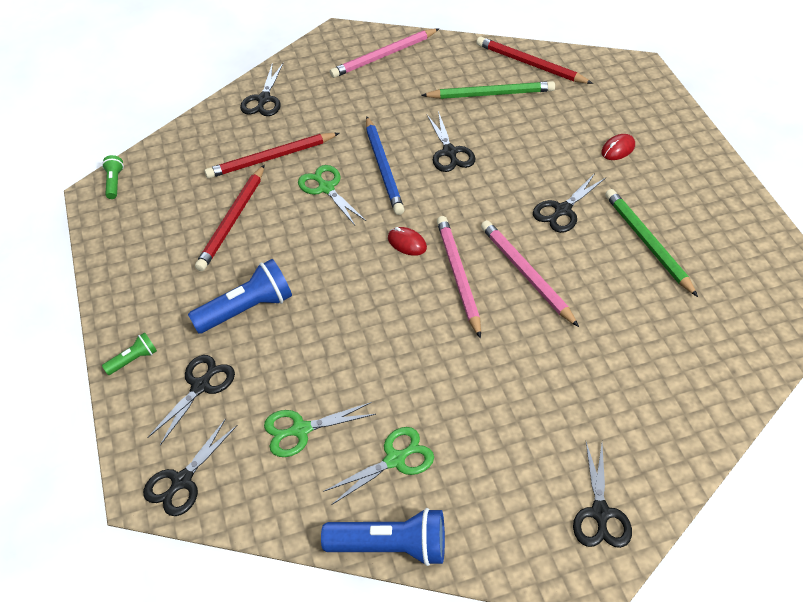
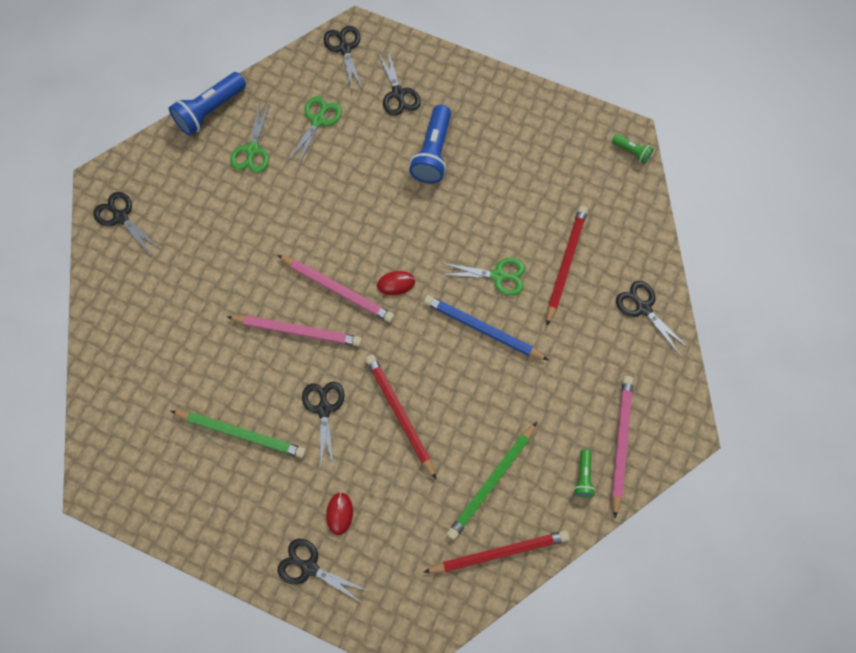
camera: 130 degrees right, 20 degrees up
green flashlight [102,332,157,375] -> green flashlight moved to [574,449,595,498]
red pencil [195,165,265,271] -> red pencil moved to [366,354,436,479]
black scissors [427,111,476,172] -> black scissors moved to [277,539,368,603]

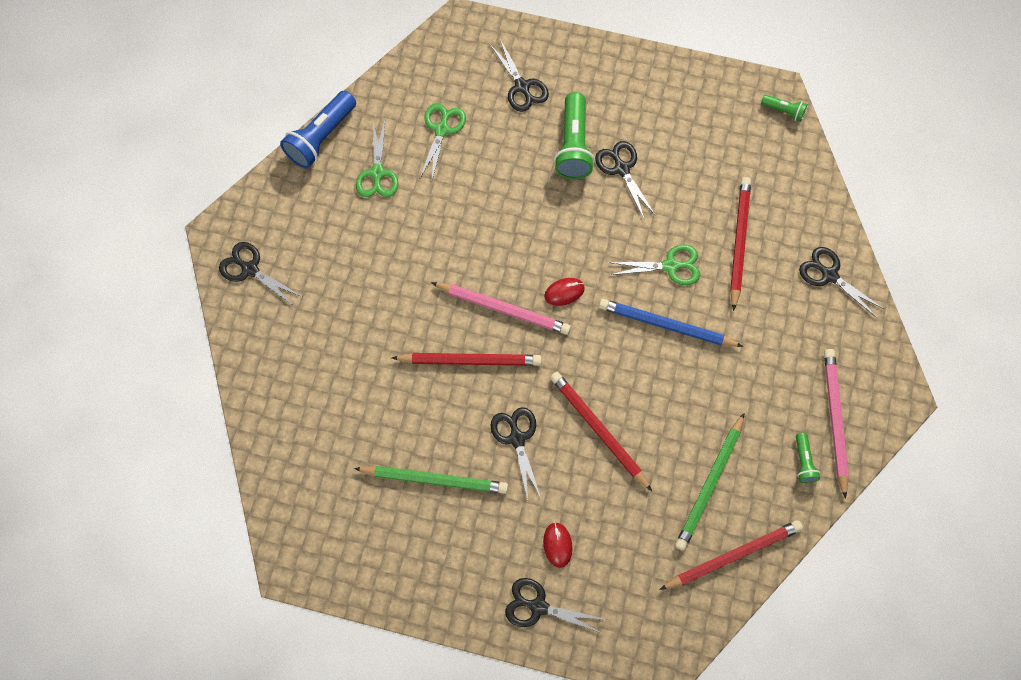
camera: 10 degrees left, 0 degrees up
pink pencil [227,315,362,346] -> red pencil [392,353,542,366]
black scissors [324,26,362,91] -> black scissors moved to [595,141,656,220]
blue flashlight [409,105,451,183] -> green flashlight [554,92,594,179]

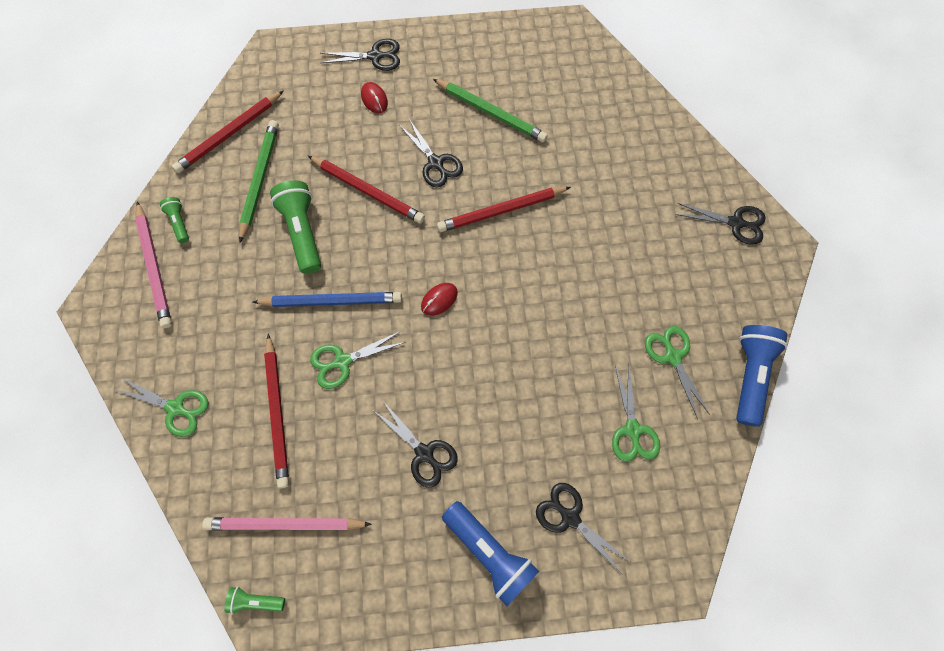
camera: 160 degrees right, 0 degrees up
green pencil [354,466,508,494] -> green pencil turned 135 degrees counterclockwise [433,79,548,142]
pink pencil [431,282,571,335] -> pink pencil moved to [202,517,372,531]
green flashlight [554,92,594,179] -> green flashlight moved to [270,180,321,274]
black scissors [799,247,885,318] -> green scissors [115,378,209,437]
none -> blue flashlight [442,501,539,606]

